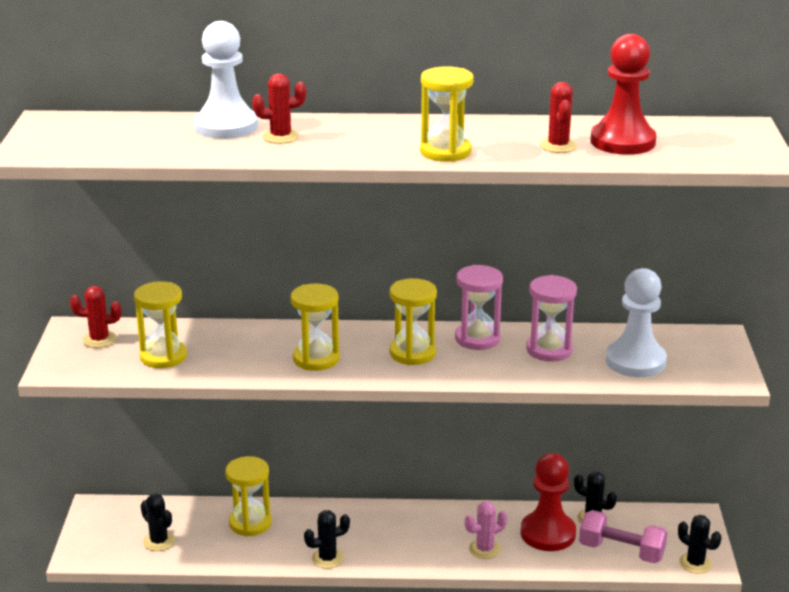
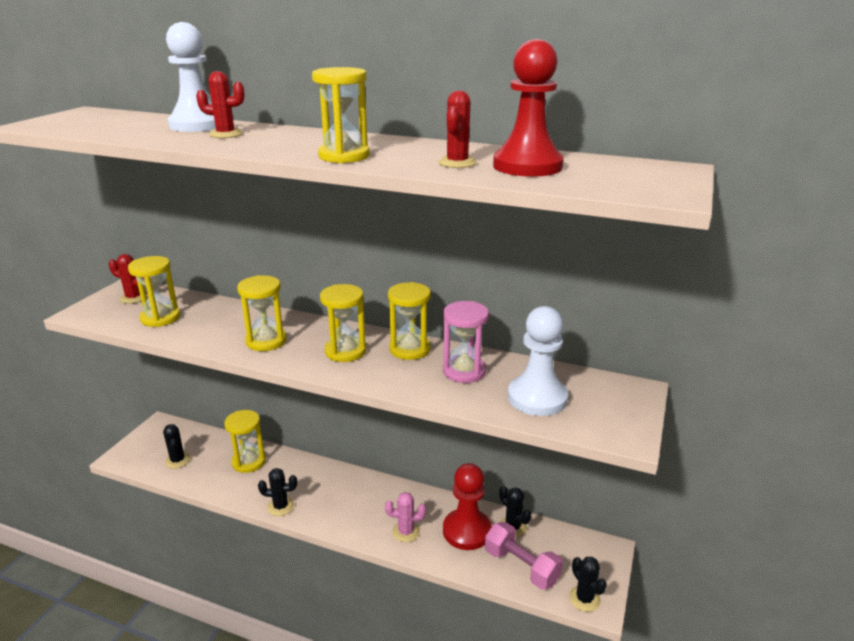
camera: 20 degrees right, 0 degrees up
pink hourglass [455,265,503,350] -> yellow hourglass [388,282,431,360]

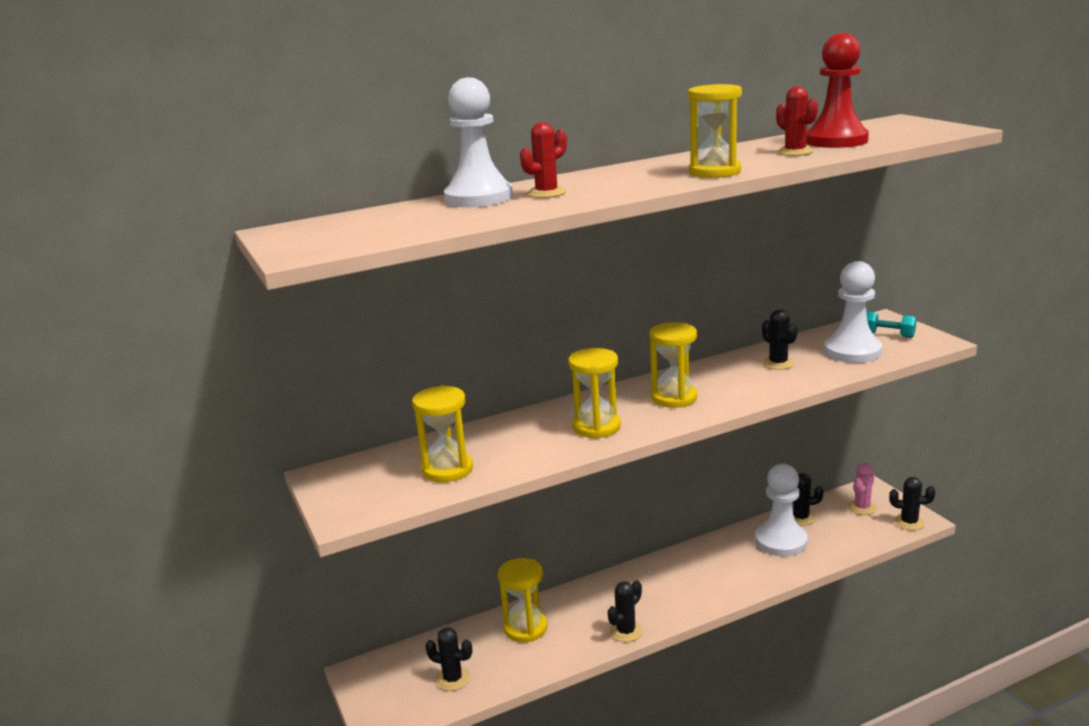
camera: 45 degrees left, 5 degrees down
red cactus [109,254,148,304] -> none
pink cactus [385,492,426,542] -> pink cactus moved to [848,463,877,515]
yellow hourglass [388,282,431,360] -> none
pink hourglass [443,301,489,383] -> black cactus [762,309,797,370]
red pawn [443,463,492,550] -> white pawn [755,464,808,557]
pink dumbbell [485,522,563,590] -> none
none -> turquoise dumbbell [866,311,917,338]

